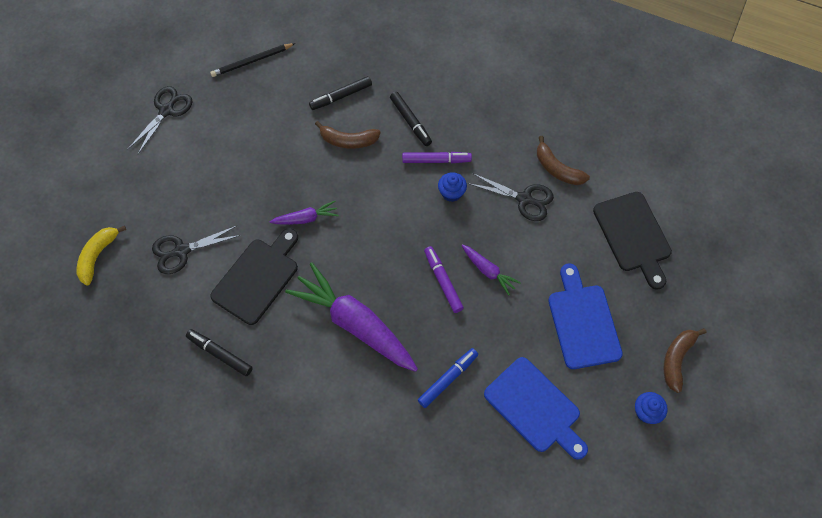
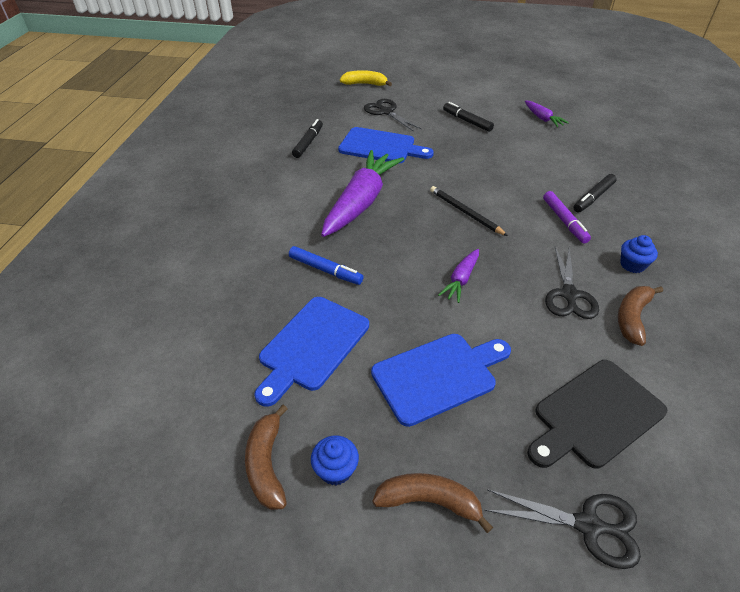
camera: 75 degrees right, 20 degrees down
black scissors [128,86,193,155] -> black scissors moved to [484,489,641,569]
black pencil [210,43,295,77] -> black pencil moved to [430,186,508,236]
black cutting board [210,228,298,325] -> blue cutting board [338,127,434,164]
purple carrot [269,201,339,225] -> purple carrot moved to [525,101,569,127]
black marker [309,76,372,110] -> black marker moved to [443,102,494,132]
brown banana [315,121,381,149] -> brown banana moved to [245,405,288,510]
purple marker [424,246,464,313] -> none
blue cupcake [438,172,467,202] -> blue cupcake moved to [620,235,658,273]

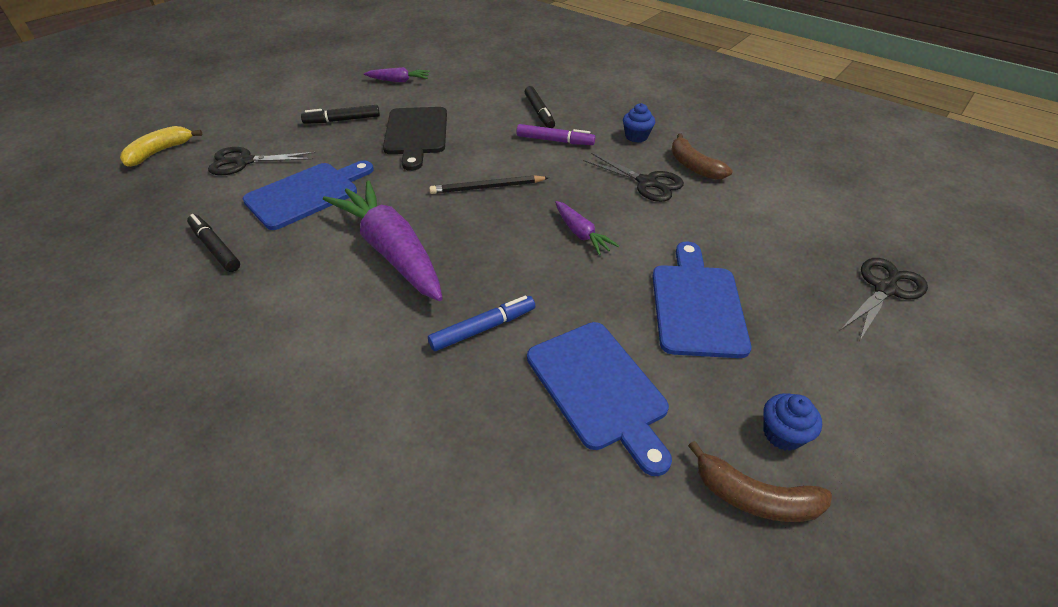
camera: 60 degrees left, 0 degrees up
brown banana [373,473,493,533] -> none
black cutting board [527,360,667,469] -> black cutting board moved to [383,107,447,171]

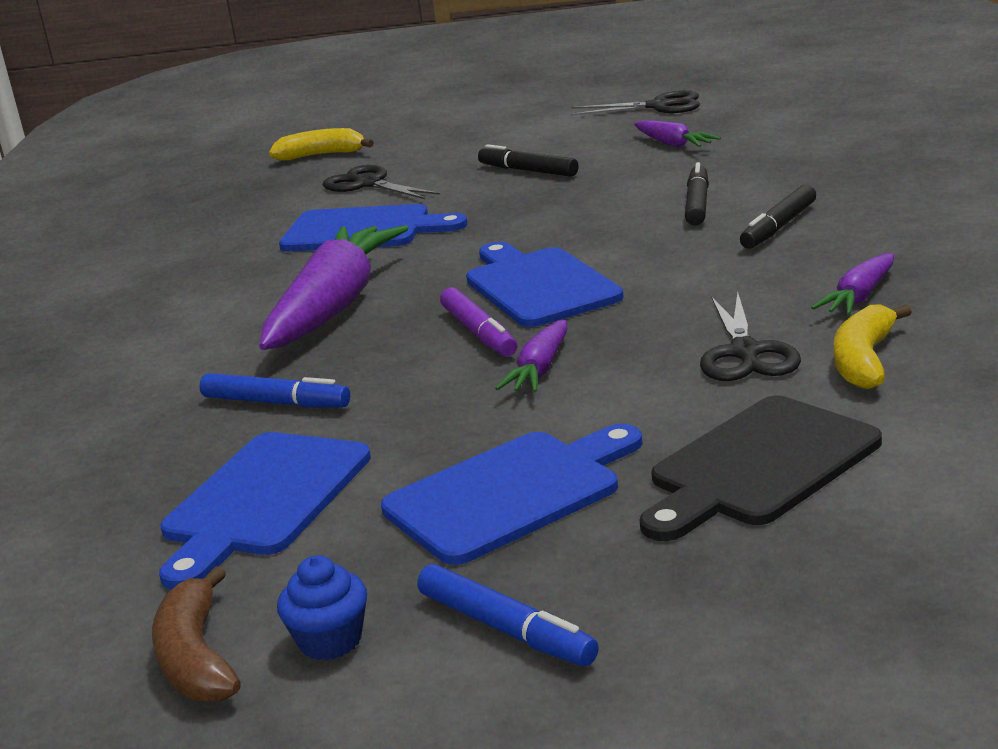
camera: 55 degrees right, 20 degrees down
black marker [187,214,240,272] -> black marker moved to [685,162,709,225]
black cutting board [383,107,447,171] -> black cutting board moved to [640,396,882,541]
black pencil [429,175,549,194] -> blue cutting board [466,242,623,327]
purple marker [516,124,595,145] -> purple marker moved to [440,287,517,357]
blue cupcake [623,103,655,143] -> purple carrot [811,253,894,315]
brown banana [671,133,733,180] -> yellow banana [834,304,912,389]
black scissors [841,258,928,341] -> black scissors moved to [571,90,700,115]
none -> blue marker [417,564,599,666]

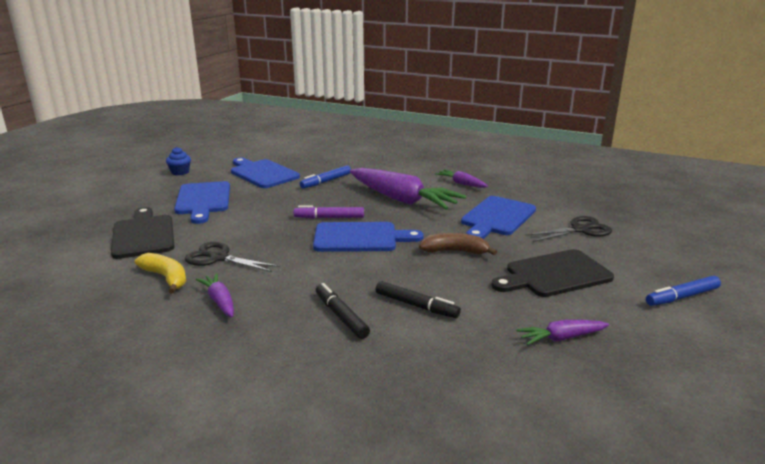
camera: 110 degrees right, 0 degrees up
brown banana [152,566,241,702] -> brown banana moved to [419,233,497,255]
yellow banana [269,128,374,160] -> none
blue marker [417,564,599,666] -> blue marker moved to [646,276,721,306]
black marker [478,144,578,177] -> black cutting board [492,249,614,297]
purple carrot [495,319,567,392] -> purple carrot moved to [435,169,488,188]
black scissors [571,90,700,115] -> none

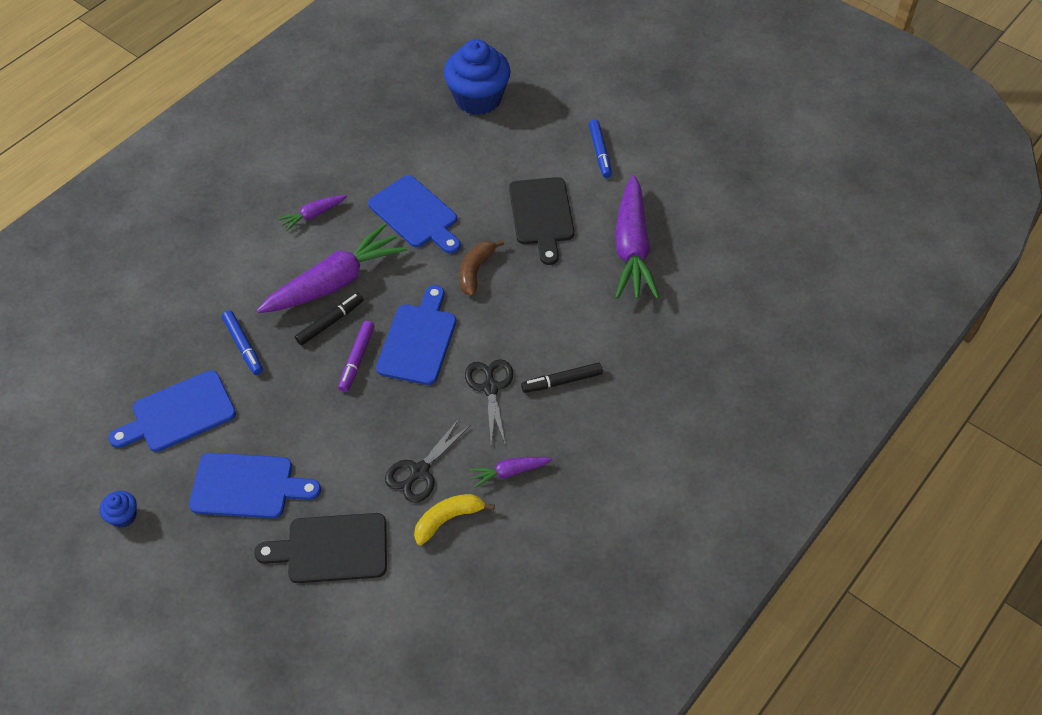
camera: 75 degrees left, 30 degrees up
black marker [376,281,461,318] -> black marker moved to [295,293,364,346]
purple carrot [516,320,609,345] -> purple carrot [615,175,659,299], size x2.13
black scissors [525,216,612,242] -> black scissors moved to [465,359,513,446]
none -> blue cupcake [444,39,511,115]

